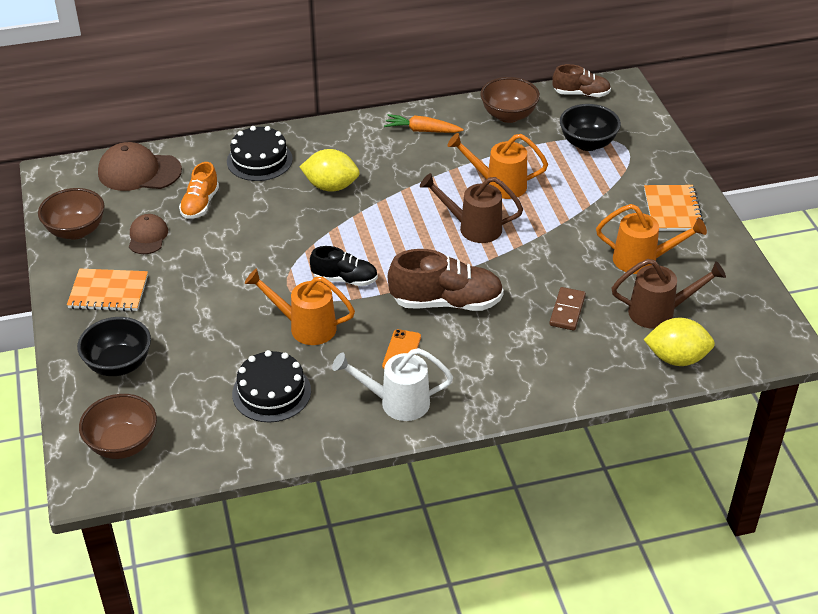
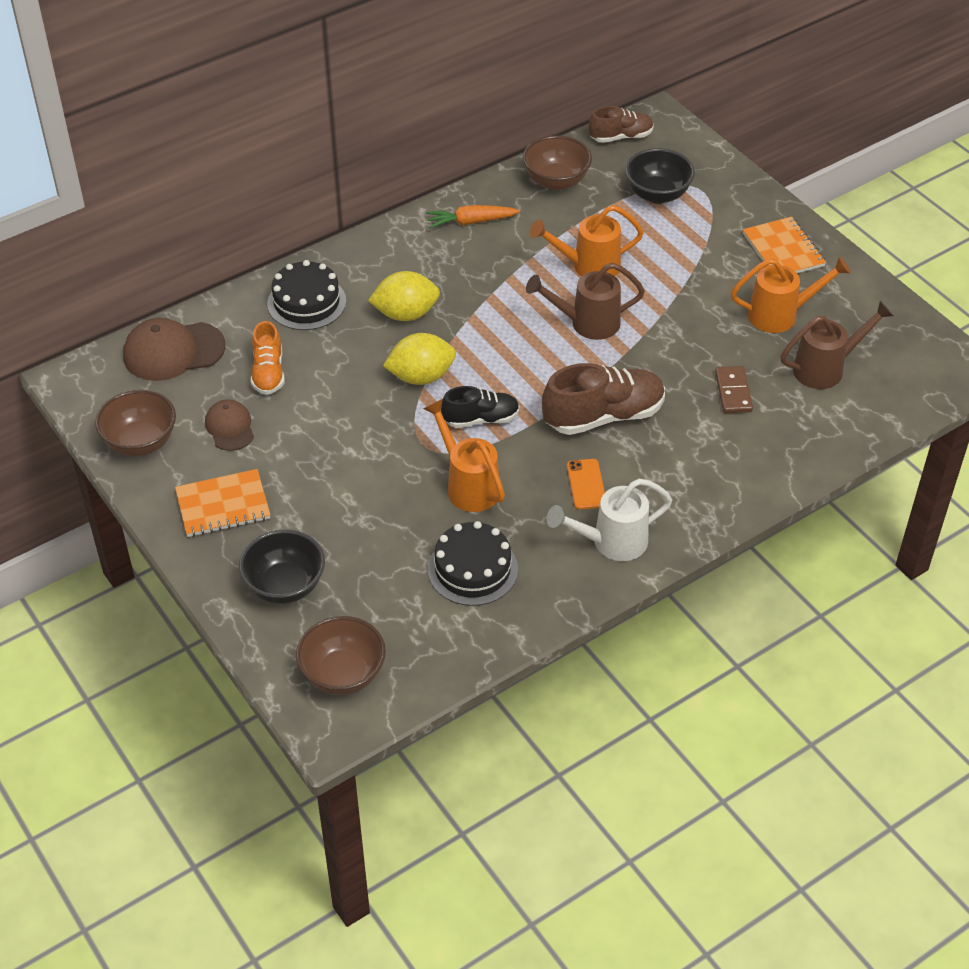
camera: 20 degrees left, 5 degrees up
orange watering can [245,269,355,345] -> orange watering can turned 60 degrees clockwise [423,399,505,512]
yellow lemon [643,318,715,366] -> yellow lemon moved to [383,333,456,385]

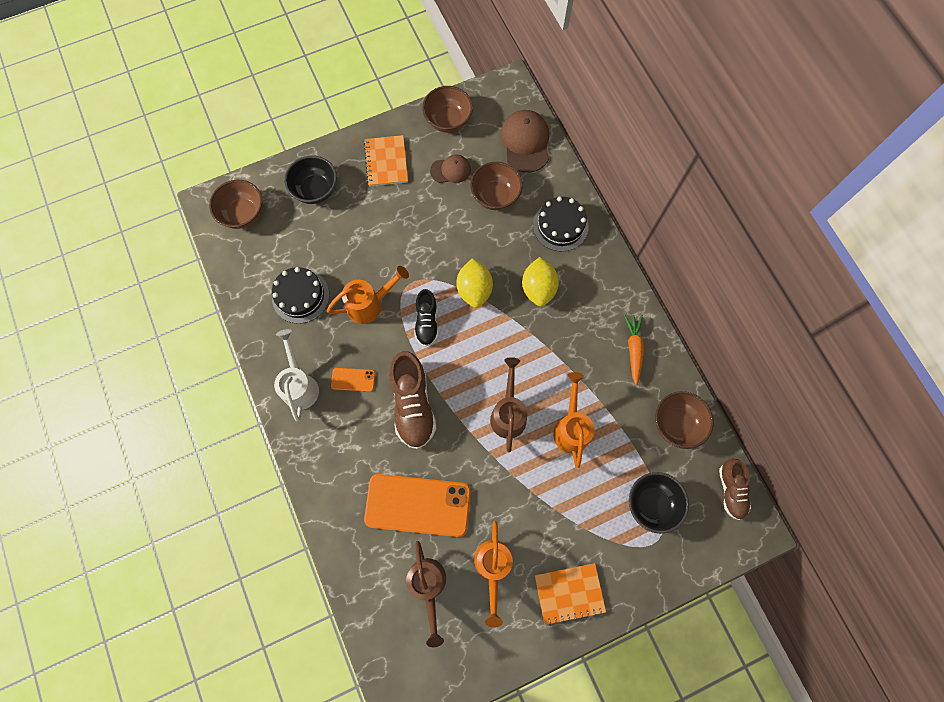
camera: 100 degrees right, 25 degrees up
orange shoe [251,321,285,395] -> brown bowl [470,162,523,210]
brown domino [715,366,753,413] -> orange phone [364,474,471,537]

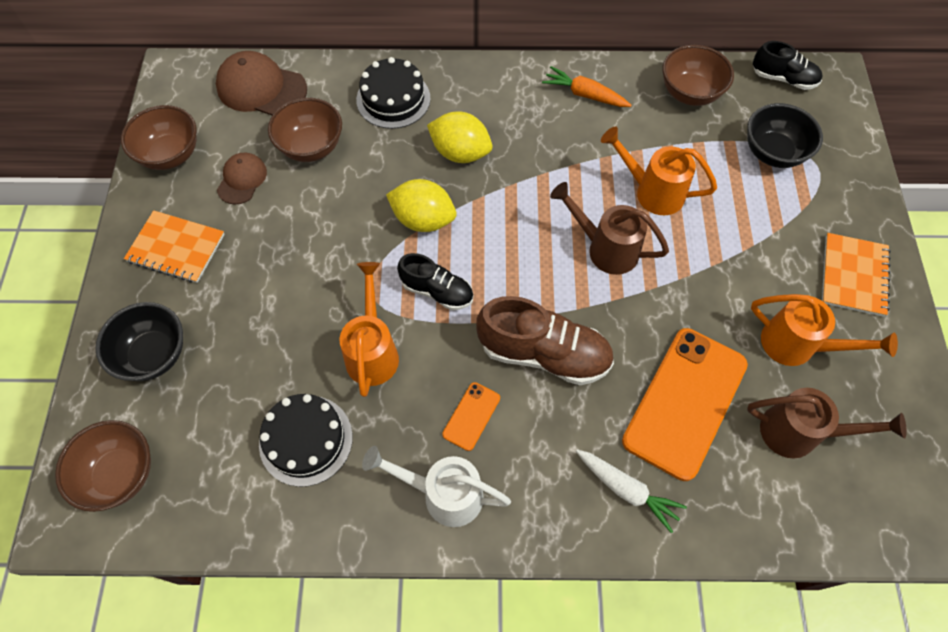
camera: 65 degrees left, 10 degrees down
brown shoe [719,458,751,520] -> black shoe [753,41,822,90]
none -> white carrot [576,449,687,533]

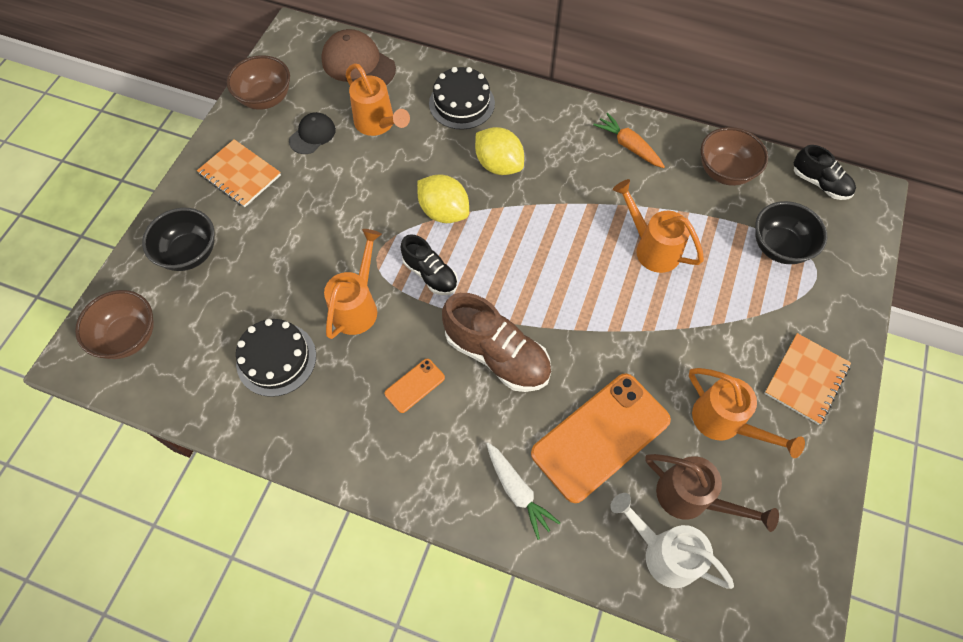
camera: 20 degrees right, 0 degrees up
brown cap [217,153,267,204] -> black cap [289,112,336,154]
brown bowl [268,98,342,162] -> orange watering can [346,63,410,136]
white watering can [362,446,511,527] -> white watering can moved to [610,493,734,589]
brown watering can [550,182,669,275] -> none

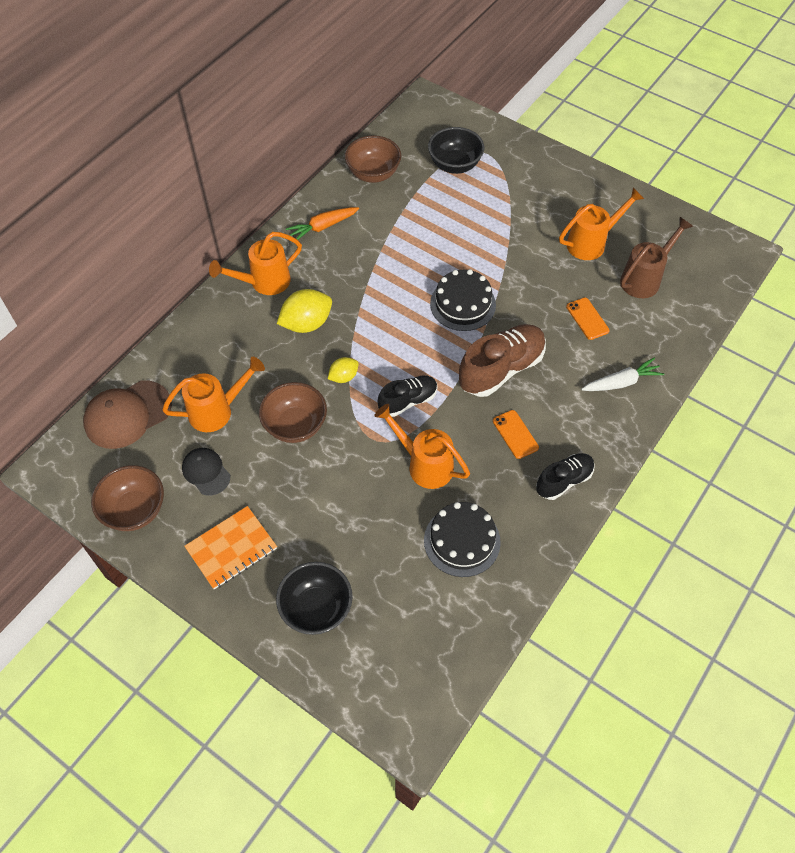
camera: 75 degrees left, 5 degrees down
brown bowl [75,290,154,359] -> brown bowl moved to [259,382,327,443]
yellow lemon [417,174,469,223] -> yellow lemon [328,357,359,383], size x0.57
black cake [429,67,495,130] -> black cake moved to [430,269,496,331]
orange phone [531,374,671,503] -> orange phone [566,297,609,340], size x0.44
white watering can [610,493,734,589] -> none
orange watering can [613,179,704,273] -> orange watering can moved to [209,232,302,295]
orange notebook [764,333,851,425] -> none
black shoe [794,145,856,200] -> black shoe moved to [536,453,595,500]

